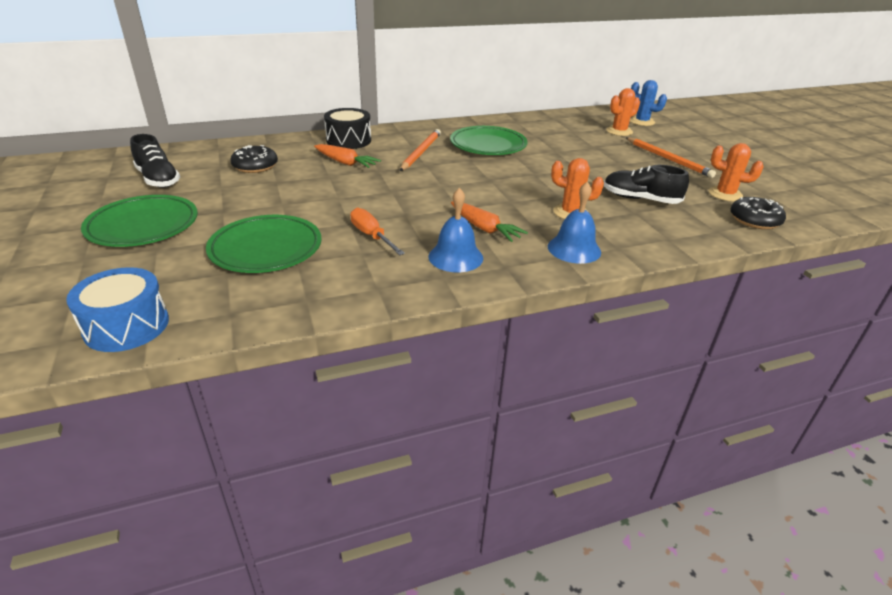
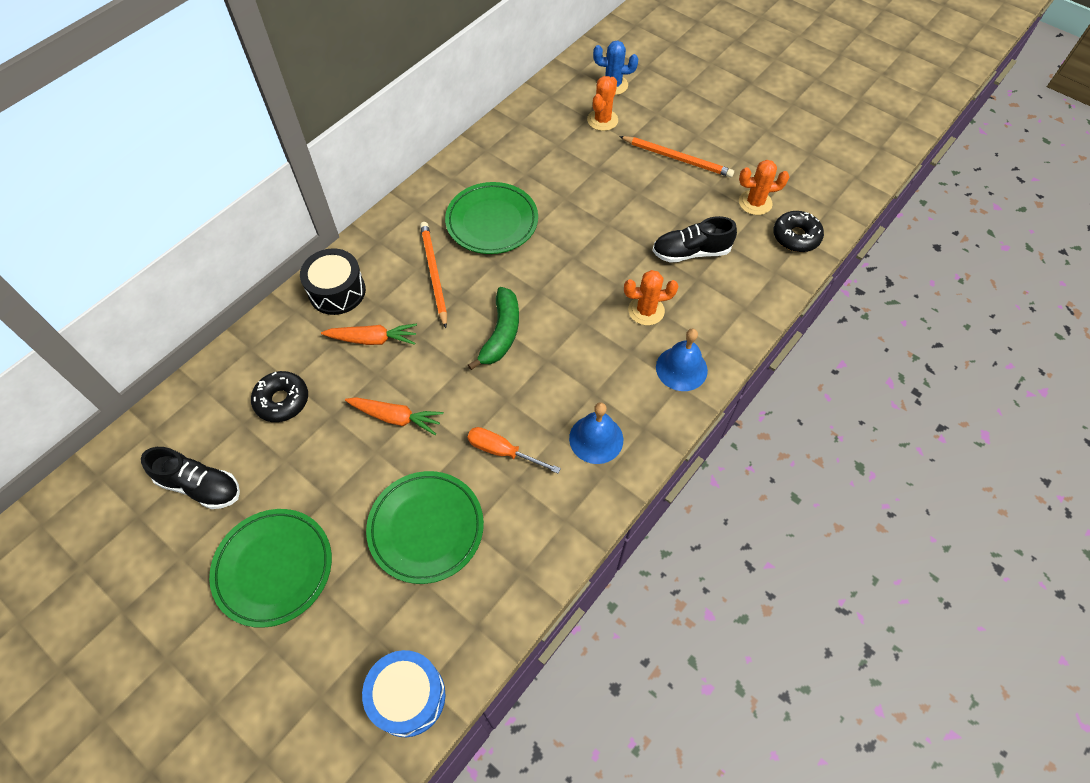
camera: 30 degrees left, 25 degrees up
orange carrot [451,201,528,242] -> orange carrot moved to [345,397,444,435]
none -> green banana [468,287,519,370]

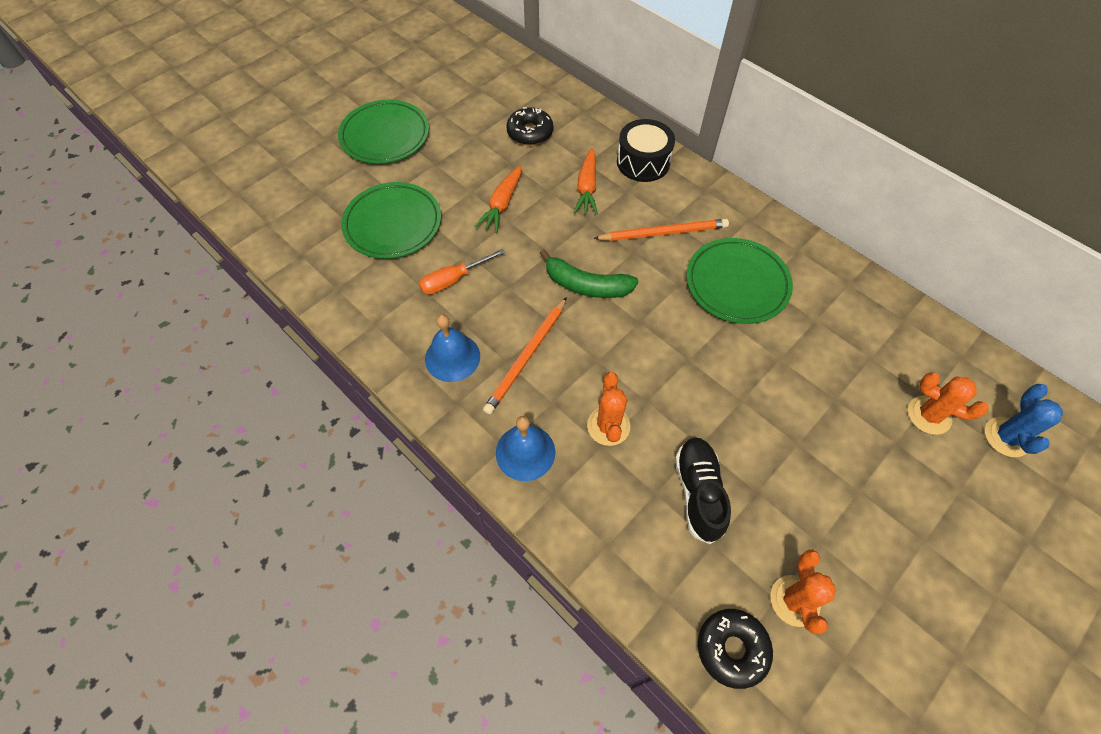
camera: 95 degrees right, 0 degrees up
black shoe [141,447,240,509] -> none
blue drum [362,650,445,737] -> none
orange screwdriver [467,427,561,474] -> orange screwdriver turned 150 degrees counterclockwise [419,248,505,295]
orange pencil [619,136,734,177] -> orange pencil moved to [483,297,567,415]

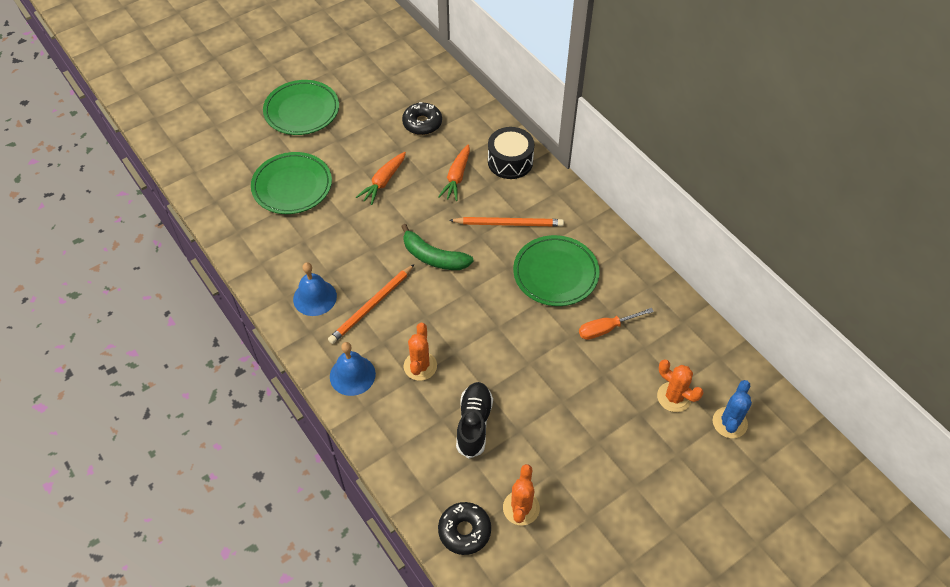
camera: 10 degrees right, 5 degrees down
orange screwdriver [419,248,505,295] -> orange screwdriver moved to [579,308,654,340]

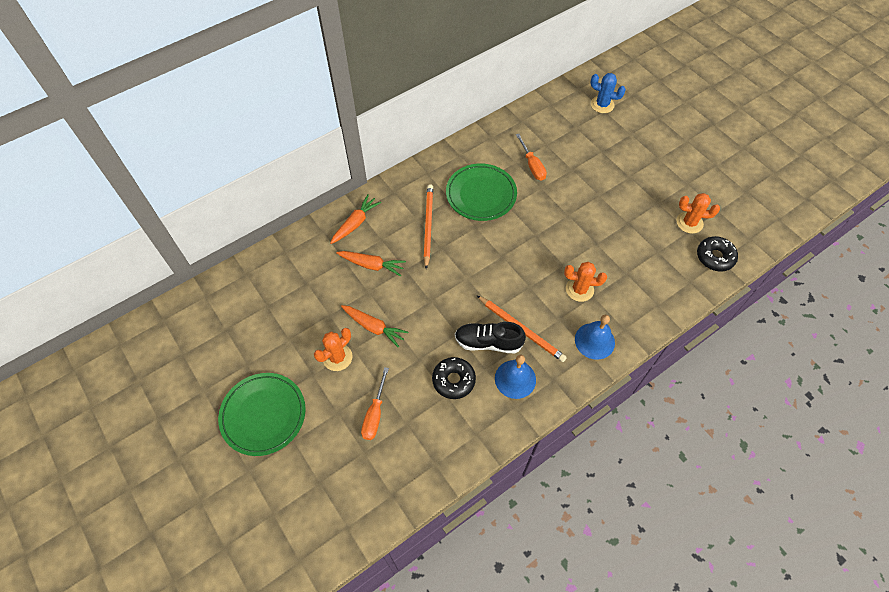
camera: 90 degrees left, 5 degrees up
green plate [251,152,332,214] -> orange screwdriver [361,367,389,440]
green banana [401,224,473,270] -> none
black donut [402,102,442,135] -> black donut moved to [432,357,476,399]
black shoe [456,382,493,459] -> black shoe moved to [455,322,526,354]
black drum [488,127,534,179] -> orange carrot [330,194,381,244]
orange cactus [657,359,703,412] -> orange cactus moved to [314,328,353,371]

